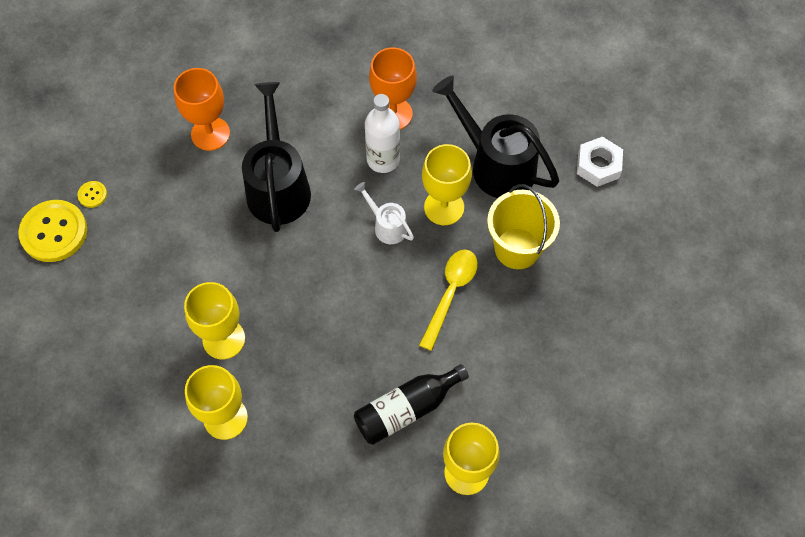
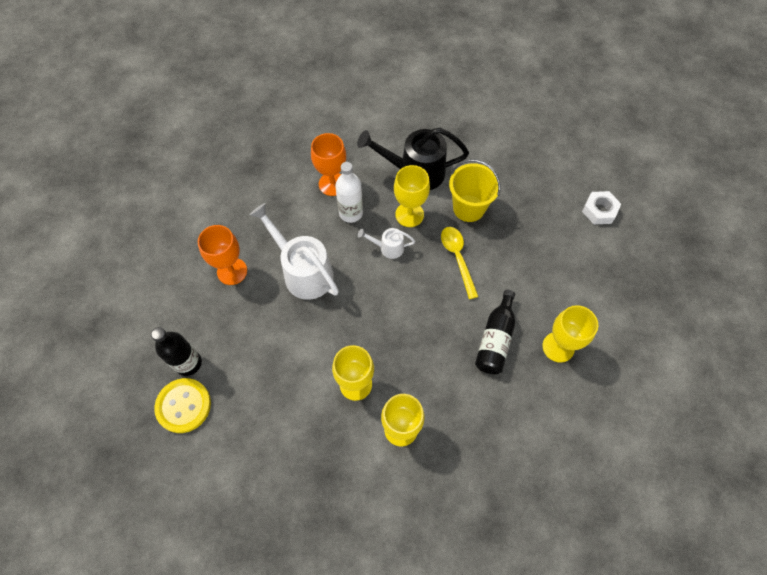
camera: 40 degrees left, 0 degrees up
yellow button [77,181,107,208] -> black bottle [151,327,202,376]
black watering can [242,82,311,232] -> white watering can [249,203,339,300]
white nut [577,137,623,187] -> white nut moved to [582,191,621,224]

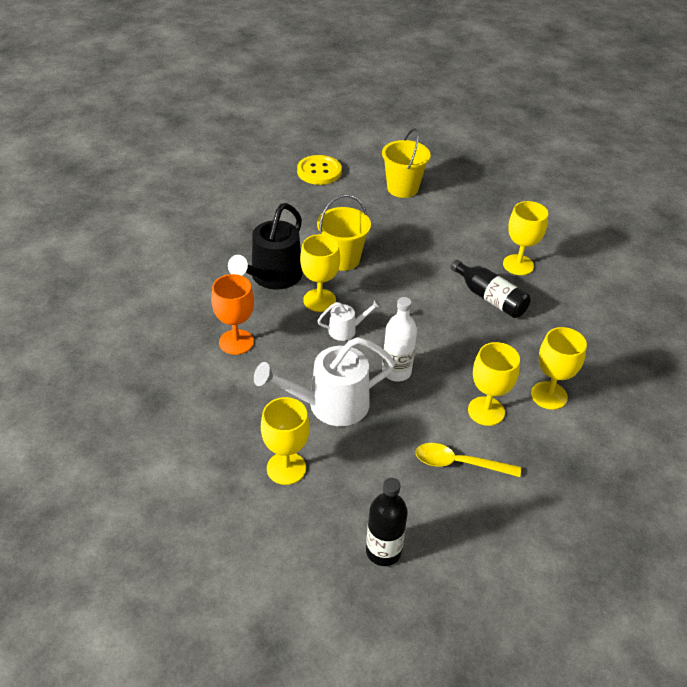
camera: 65 degrees left, 20 degrees down
yellow button [154,378,211,433] -> yellow button moved to [297,155,342,185]
orange goblet [198,225,247,285] -> yellow goblet [261,397,310,485]
white bottle [335,162,363,223] -> white bottle moved to [382,297,417,382]
white watering can [358,228,415,259] -> white watering can turned 135 degrees counterclockwise [318,299,381,341]
yellow spoon [441,227,479,299] -> yellow spoon moved to [415,443,521,477]
white nut [582,191,621,224] -> yellow bucket [382,128,431,198]

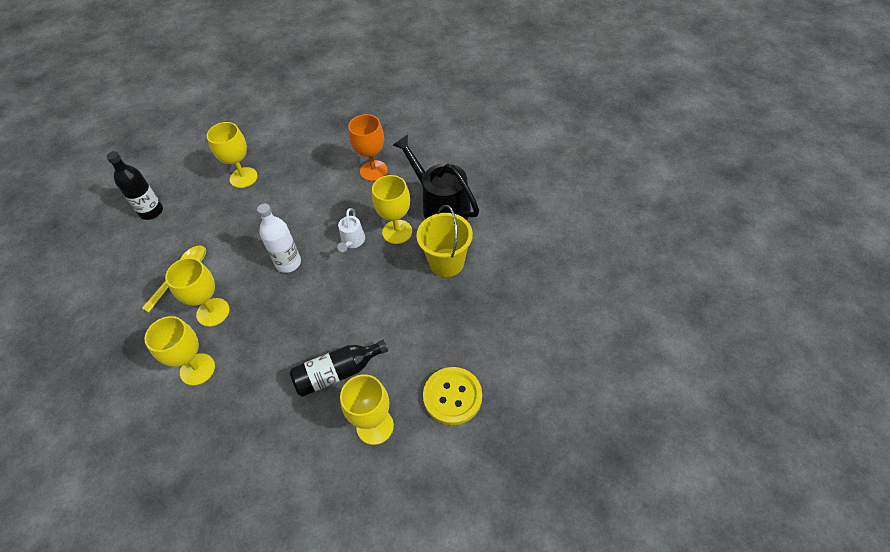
camera: 115 degrees right, 10 degrees up
white watering can [254,337,395,426] -> none
yellow button [297,155,342,185] -> yellow button moved to [423,367,482,425]
yellow bucket [382,128,431,198] -> none

